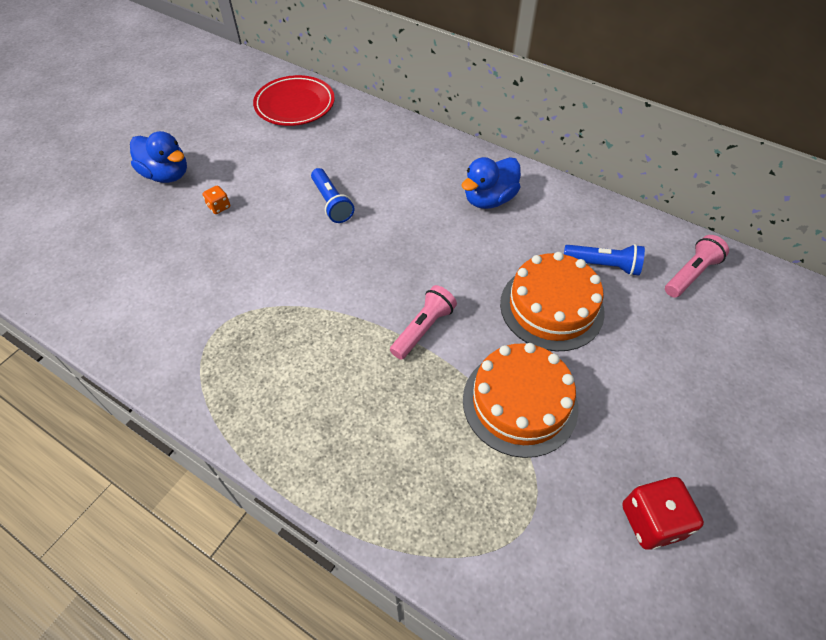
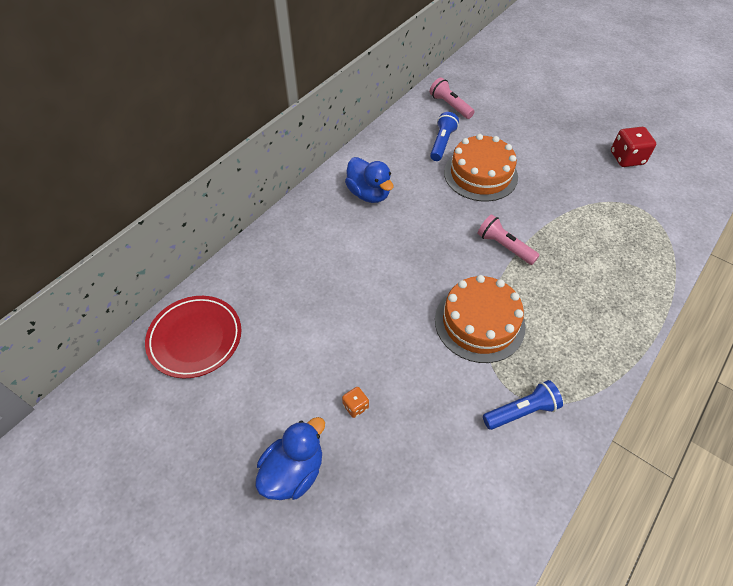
camera: 85 degrees left, 0 degrees up
blue flashlight [311,168,354,223] -> blue flashlight moved to [483,380,563,430]
orange cake [463,343,578,458] -> orange cake moved to [435,275,526,363]

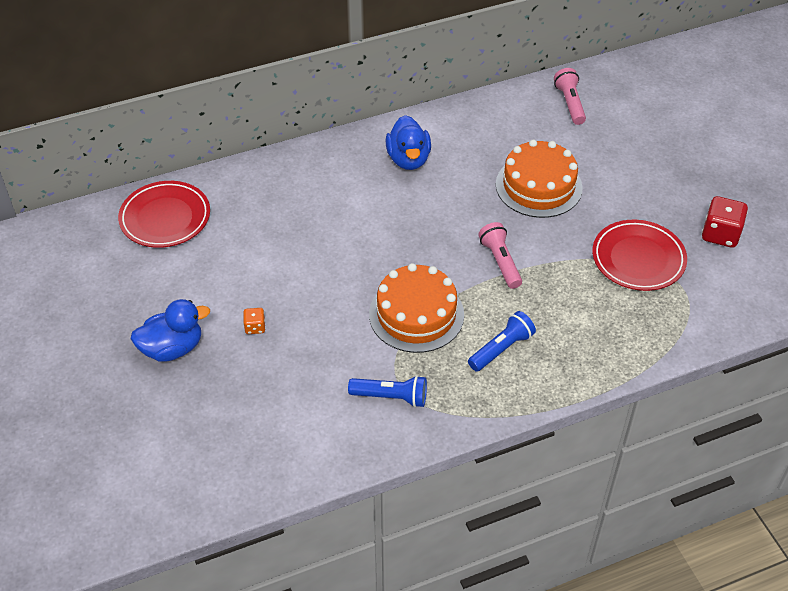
camera: 30 degrees right, 5 degrees down
blue flashlight [430,112,459,161] -> blue flashlight moved to [468,311,536,372]
none -> red plate [592,220,687,291]

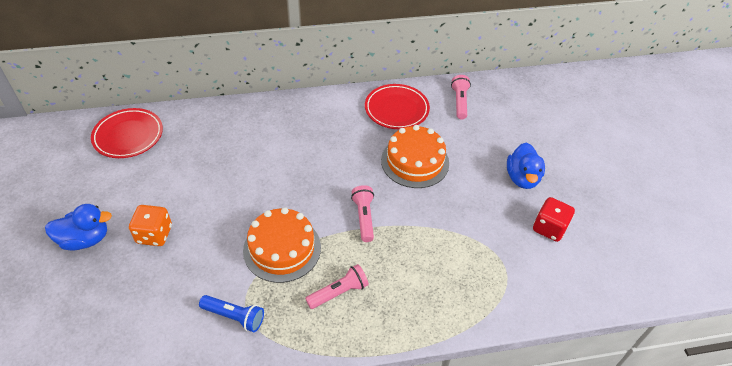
camera: 10 degrees right, 0 degrees up
orange dice [243,308,266,334] -> orange dice [129,205,172,246], size x1.90
blue duck [385,115,431,170] -> blue duck moved to [507,142,545,189]
blue flashlight [468,311,536,372] -> pink flashlight [305,264,369,309]
red plate [592,220,687,291] -> red plate moved to [365,84,430,129]

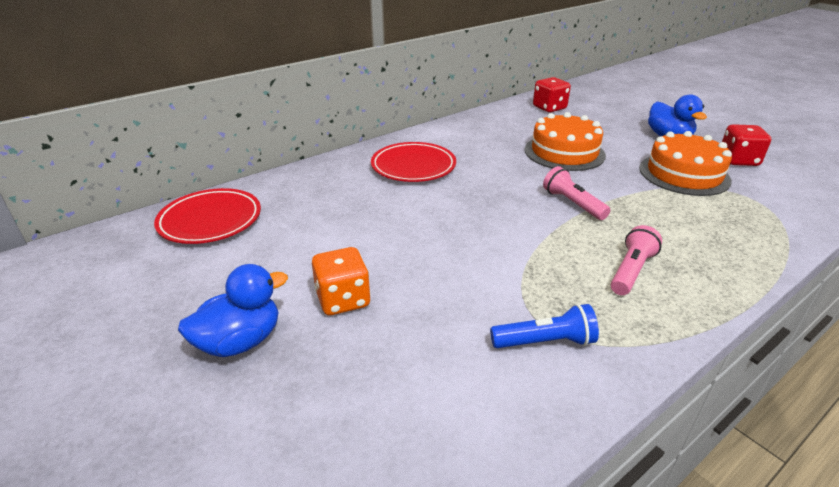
camera: 25 degrees left, 15 degrees down
orange cake [243,207,321,283] -> orange cake moved to [639,131,732,196]
red plate [365,84,430,129] -> red plate moved to [371,142,456,182]
pink flashlight [451,75,471,119] -> red dice [533,77,571,112]

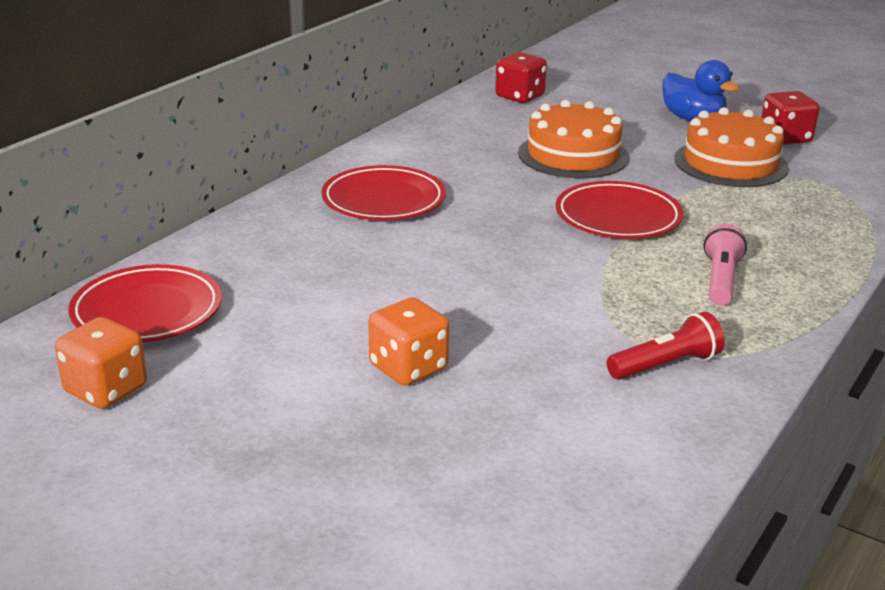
camera: 20 degrees left, 5 degrees down
blue duck [178,264,288,357] -> none
blue flashlight [490,304,599,348] -> red flashlight [607,312,725,380]
pink flashlight [543,166,610,220] -> red plate [556,181,683,239]
none -> orange dice [55,317,147,409]

